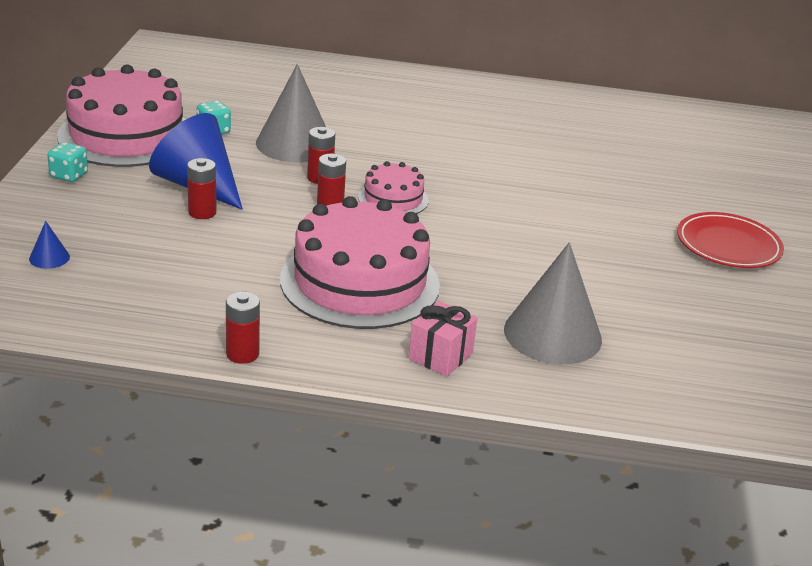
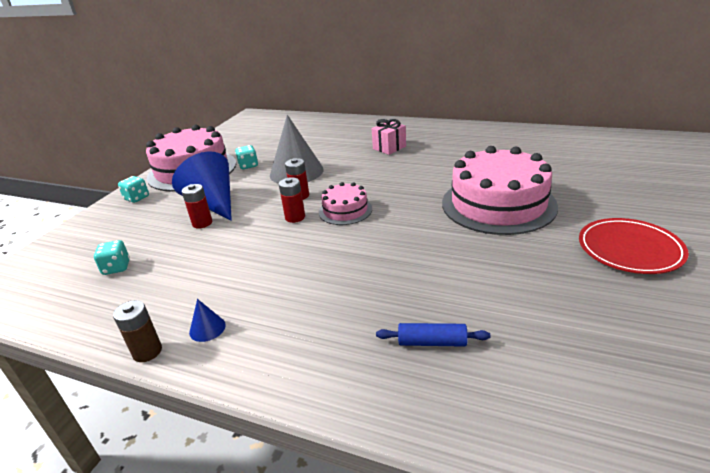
camera: 20 degrees right, 0 degrees up
blue cone [29,221,70,269] -> blue cone moved to [189,299,226,342]
red battery [226,292,260,364] -> brown battery [113,300,162,362]
pink cake [280,196,440,329] -> pink cake moved to [442,146,558,235]
pink gift [409,301,478,377] -> pink gift moved to [372,119,406,155]
grey cone [504,242,602,364] -> blue rolling pin [376,323,490,347]
none -> turquoise dice [94,240,130,275]

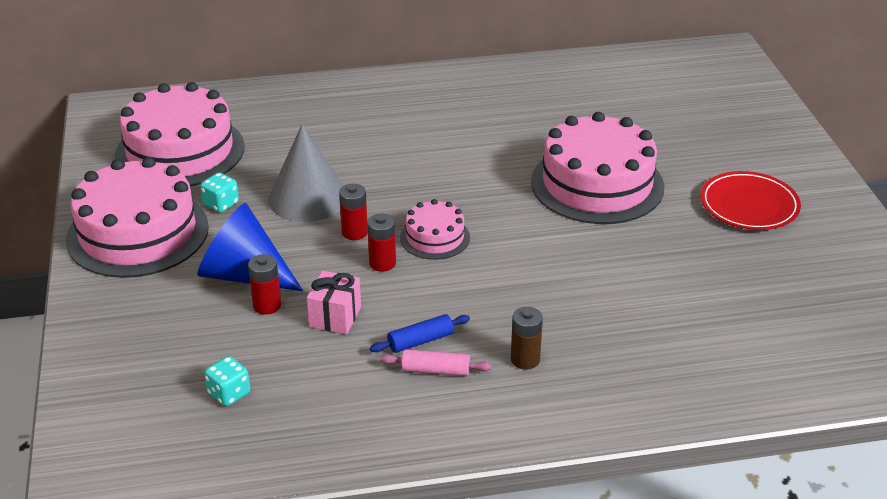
camera: 35 degrees left, 5 degrees up
brown battery [113,300,162,362] -> brown battery moved to [511,307,543,370]
turquoise dice [118,176,149,203] -> none
blue cone [189,299,226,342] -> none
pink gift [372,119,406,155] -> pink gift moved to [307,271,361,334]
blue rolling pin [376,323,490,347] -> blue rolling pin moved to [370,314,470,353]
none -> pink cake [115,82,245,186]
none -> pink rolling pin [380,349,492,376]

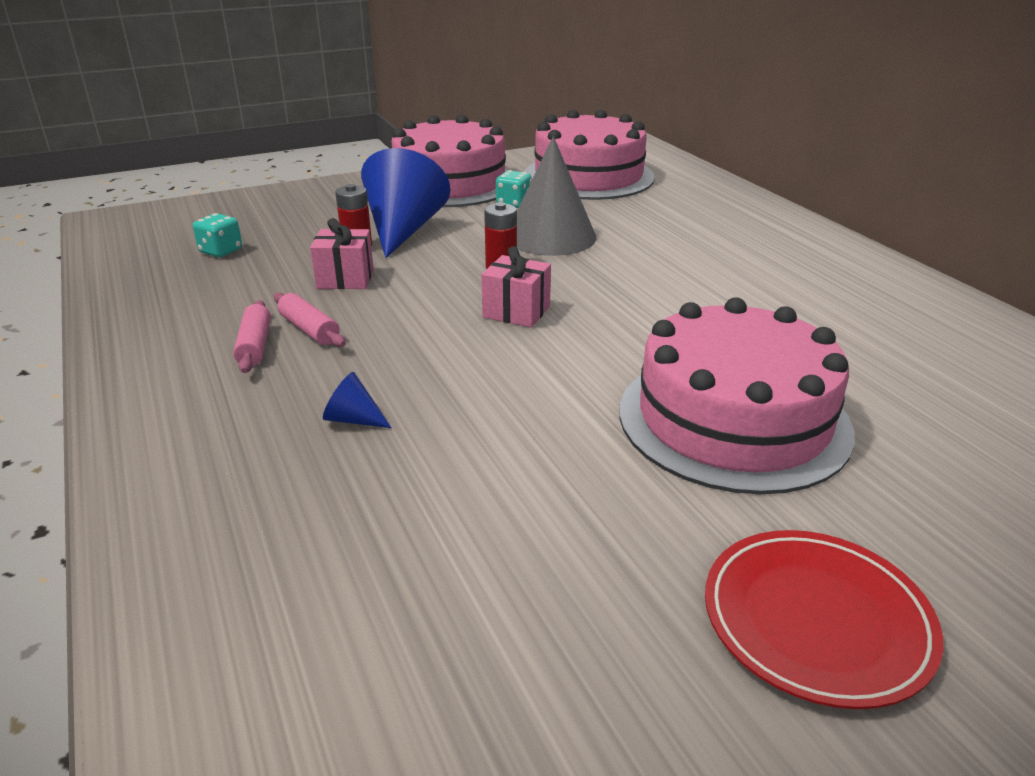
camera: 75 degrees right, 5 degrees down
red battery [367,213,396,272] -> none
blue rolling pin [370,314,470,353] -> pink rolling pin [274,292,346,347]
pink cake [400,199,470,260] -> pink gift [481,246,551,327]
brown battery [511,307,543,370] -> none
none -> blue cone [323,372,392,428]

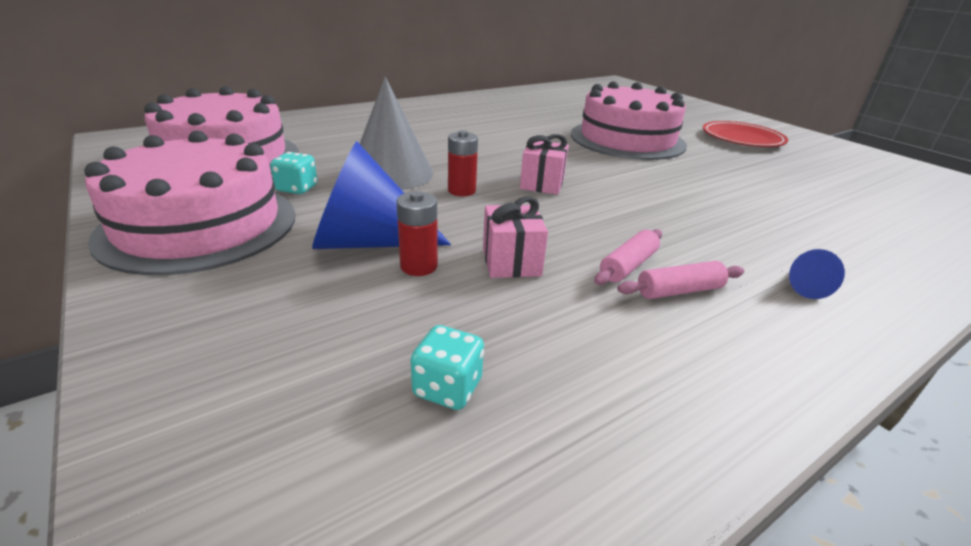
camera: 100 degrees left, 0 degrees up
blue cone [323,372,392,428] -> blue cone moved to [789,249,845,299]

